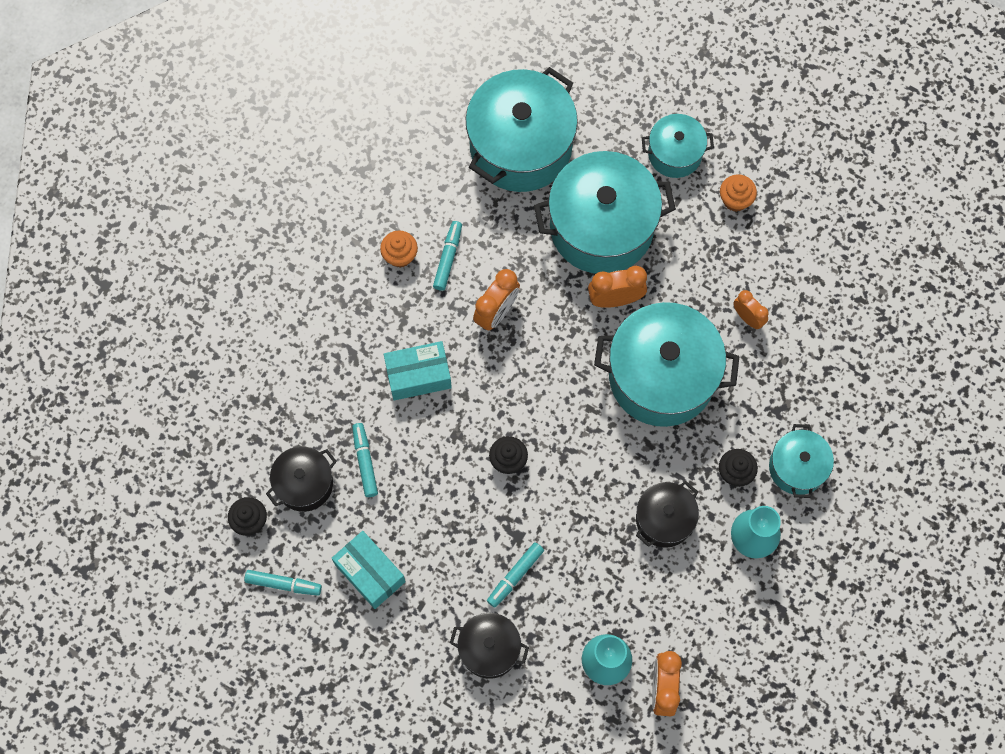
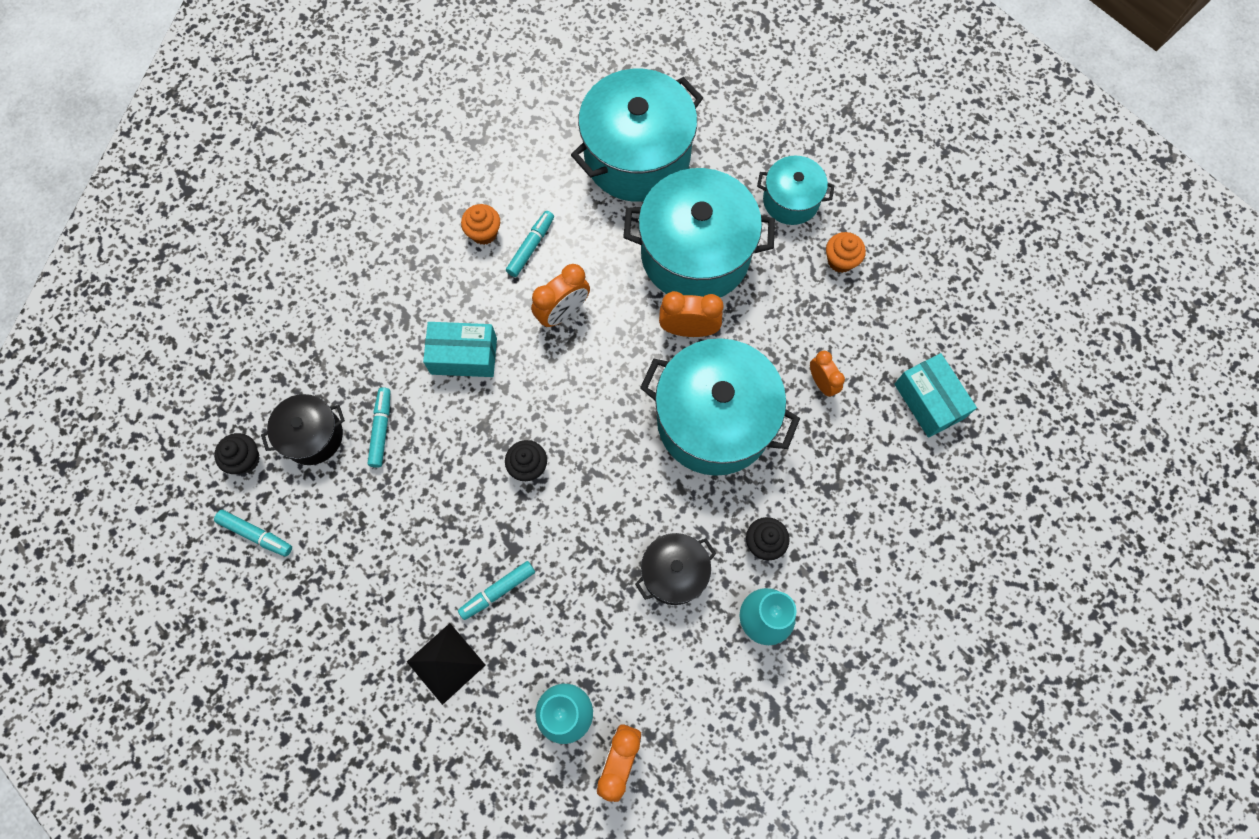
camera: 15 degrees right, 0 degrees up
turquoise box [332,531,406,609] -> turquoise box moved to [894,353,977,438]
black pot [450,613,529,679] -> black pyramid [407,623,485,705]
turquoise pot [769,424,834,498] -> none

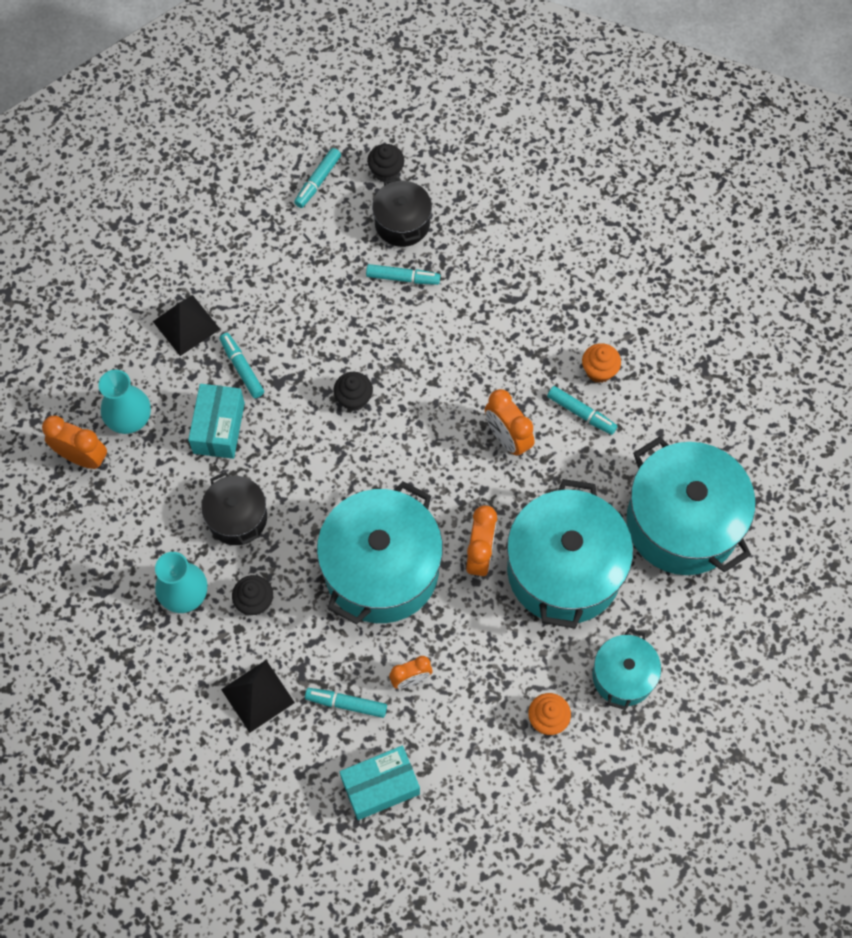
camera: 95 degrees right, 5 degrees down
turquoise box [423,322,497,377] -> turquoise box moved to [188,384,245,459]
none -> black pyramid [221,660,295,733]
none -> turquoise marker [305,688,387,718]

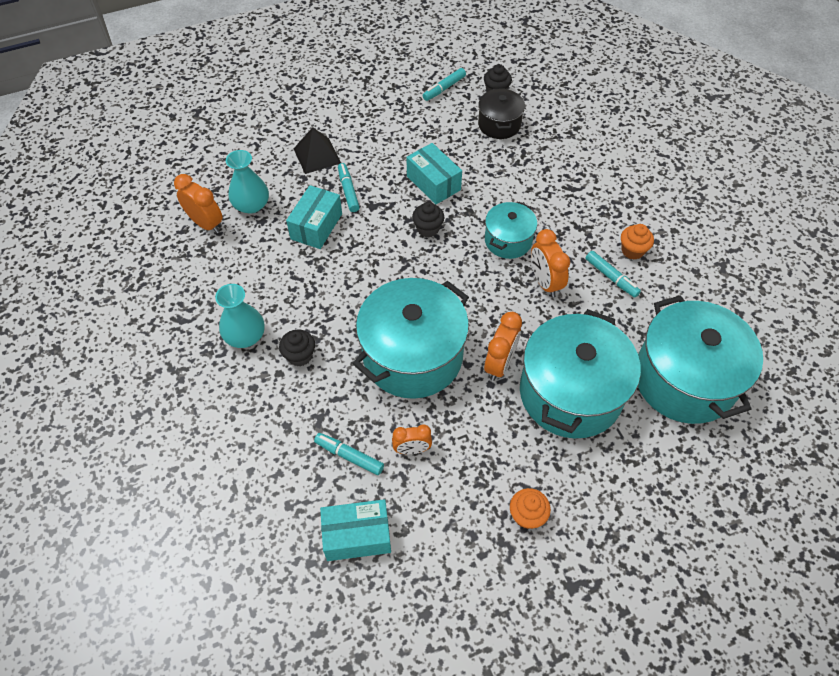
camera: 15 degrees right, 10 degrees down
black pot [201,472,267,545] -> none
black pyramid [221,660,295,733] -> none
turquoise marker [366,264,440,285] -> none
turquoise pot [592,628,661,710] -> turquoise pot moved to [485,202,537,259]
none -> turquoise box [407,143,462,204]

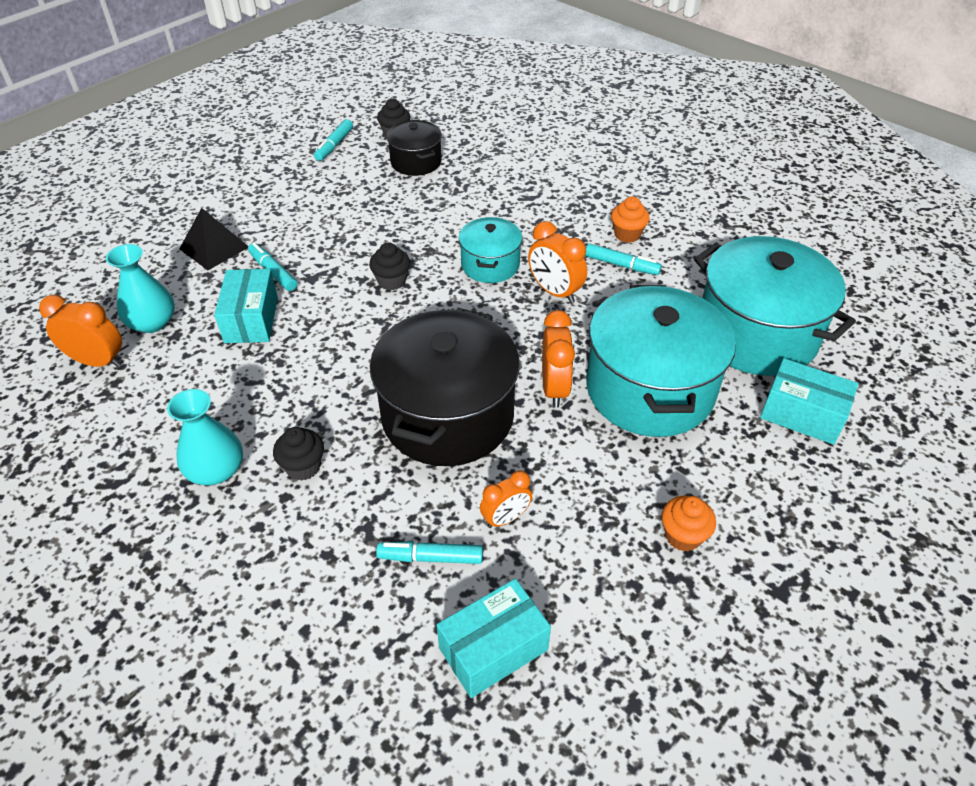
camera: 25 degrees left, 10 degrees down
turquoise pot [353,278,469,399] -> black pot [370,308,520,466]
turquoise box [407,143,462,204] -> turquoise box moved to [760,358,858,445]

